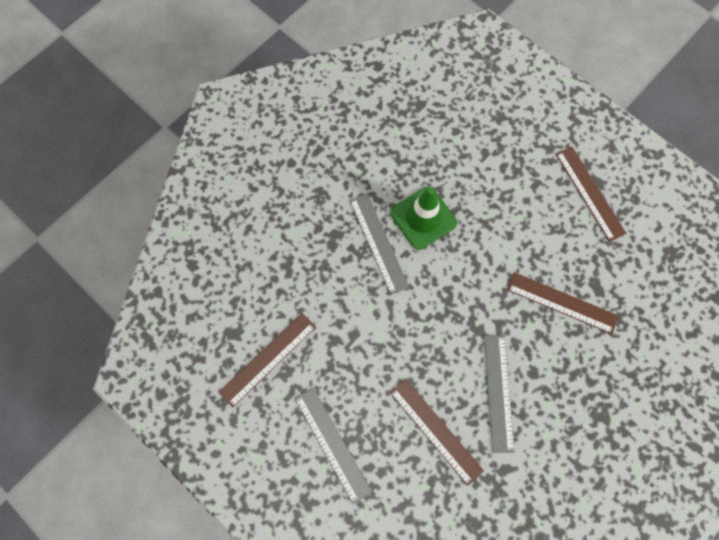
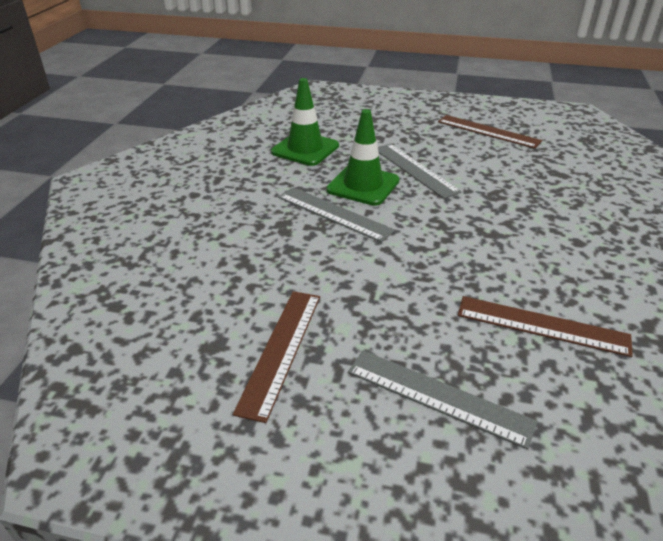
camera: 30 degrees left, 35 degrees down
grey ruler [484,335,514,453] -> grey ruler moved to [378,144,461,199]
brown ruler [507,272,619,334] -> none
none -> green traffic cone [271,78,339,166]

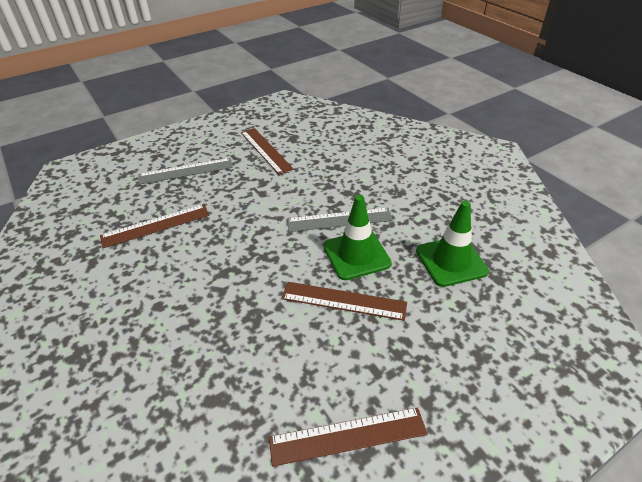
camera: 135 degrees right, 5 degrees up
grey ruler [378,144,461,199] -> brown ruler [281,282,407,321]

